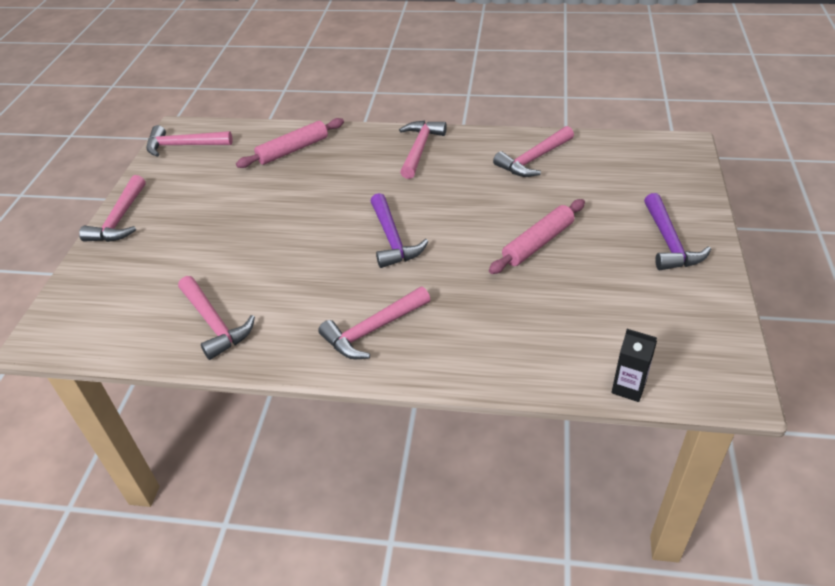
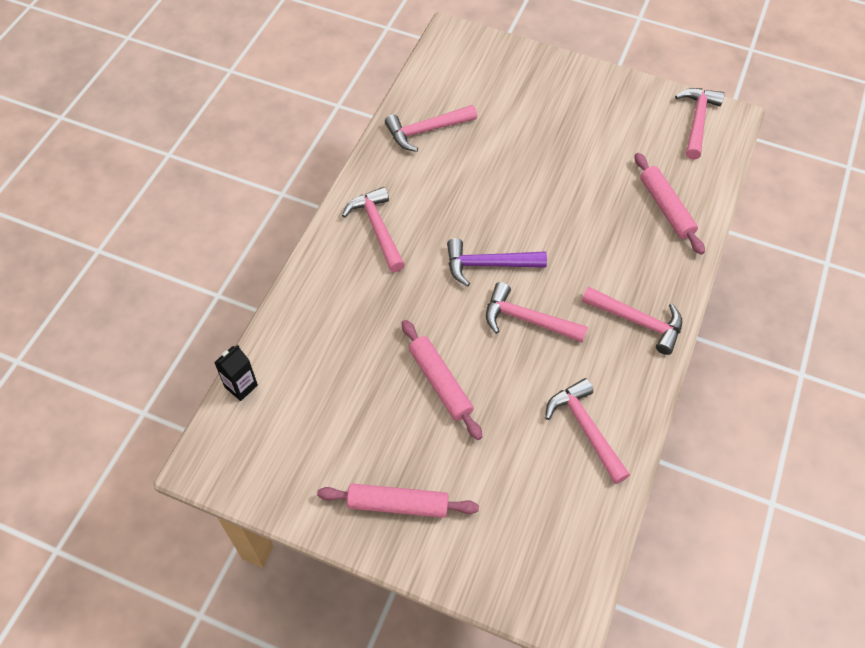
camera: 100 degrees right, 15 degrees up
pink hammer [79,175,145,242] -> pink hammer moved to [486,282,588,343]
purple hammer [644,193,711,270] -> pink rolling pin [317,483,479,518]

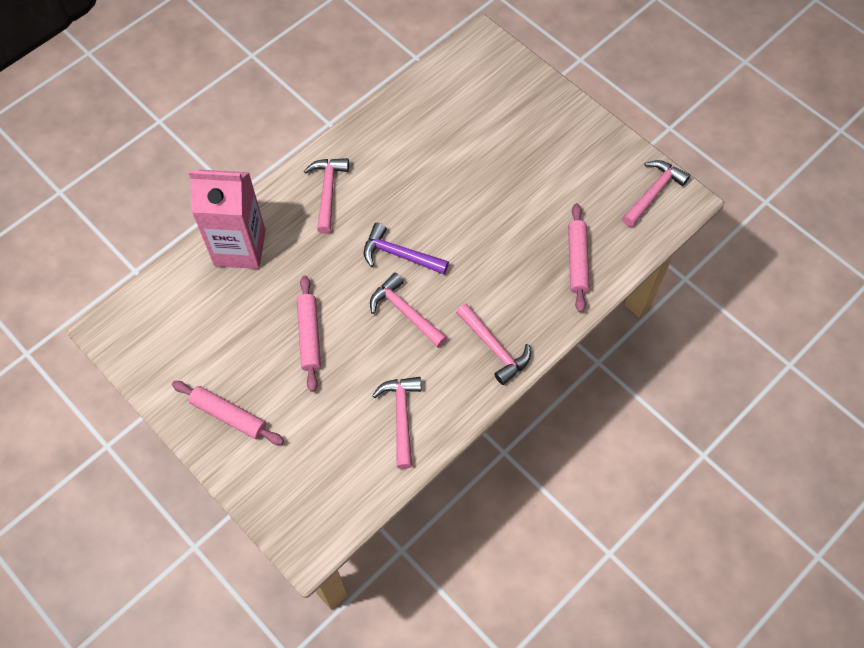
camera: 25 degrees right, 5 degrees up
black carton [214,345,258,401] -> none
pink hammer [385,105,477,152] -> none
none -> pink carton [188,170,266,269]

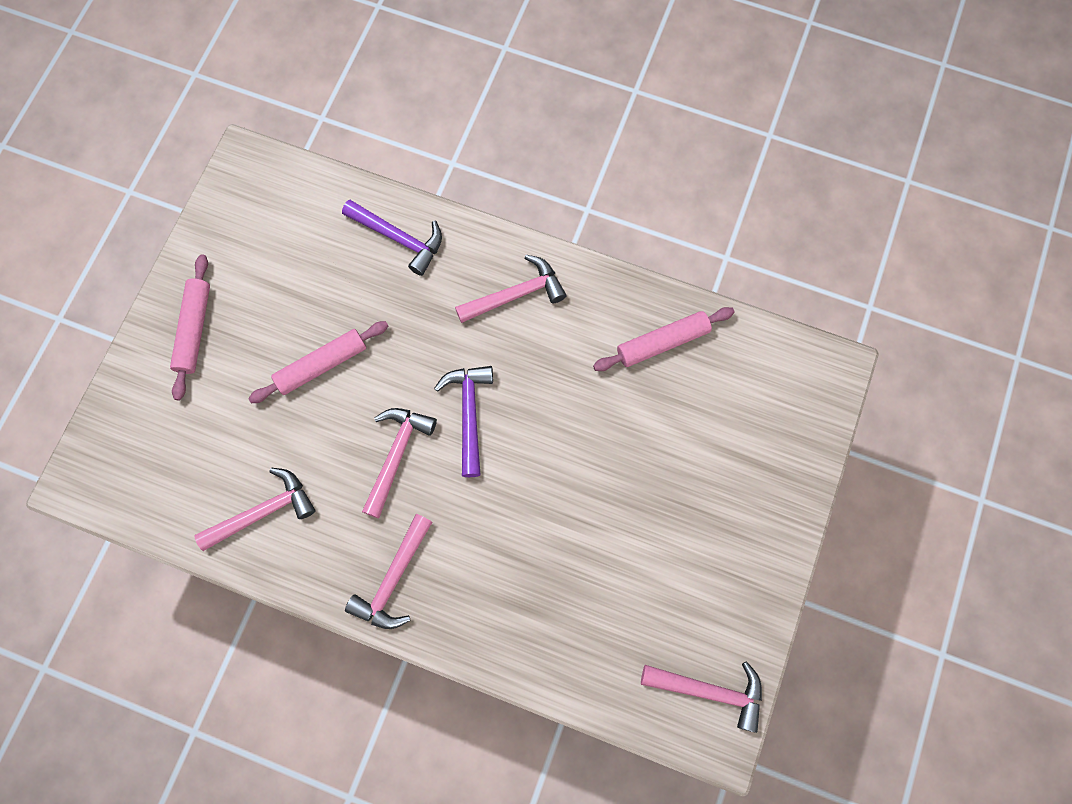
camera: 65 degrees right, 10 degrees up
pink carton [188,170,266,269] -> purple hammer [342,199,442,276]
pink rolling pin [568,203,590,312] -> pink rolling pin moved to [593,307,735,371]

